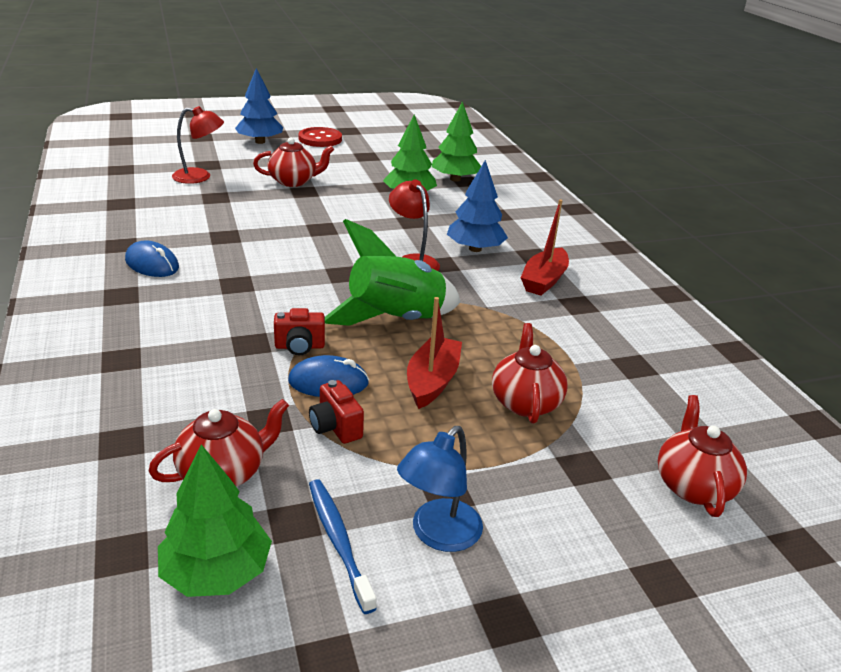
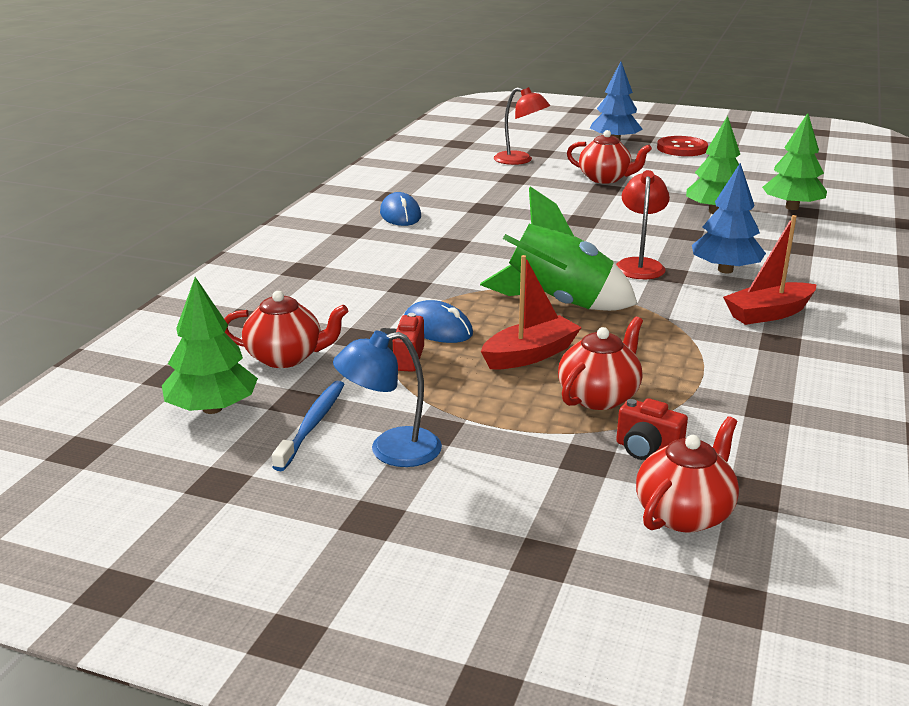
camera: 40 degrees right, 5 degrees down
red camera [274,308,325,356] -> red camera moved to [616,398,688,460]

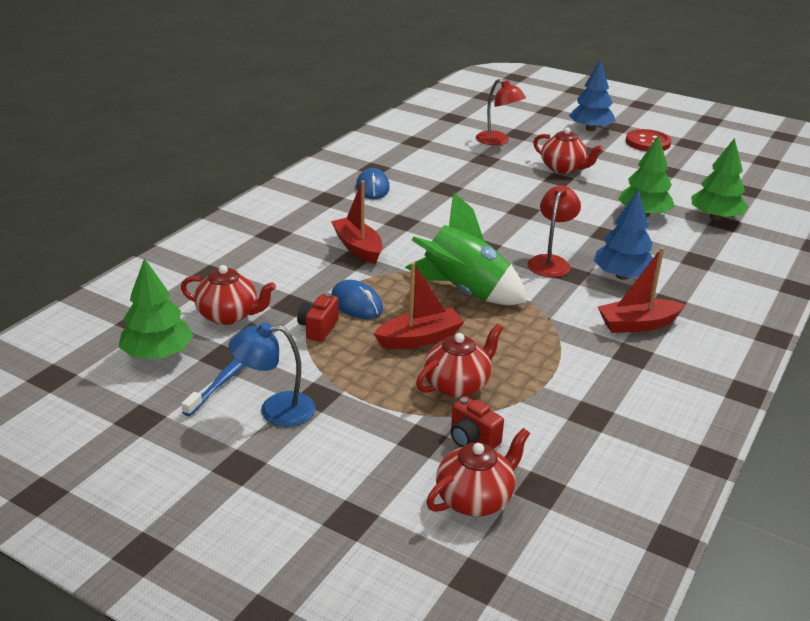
camera: 10 degrees right, 5 degrees up
none -> red boat [331,180,383,264]

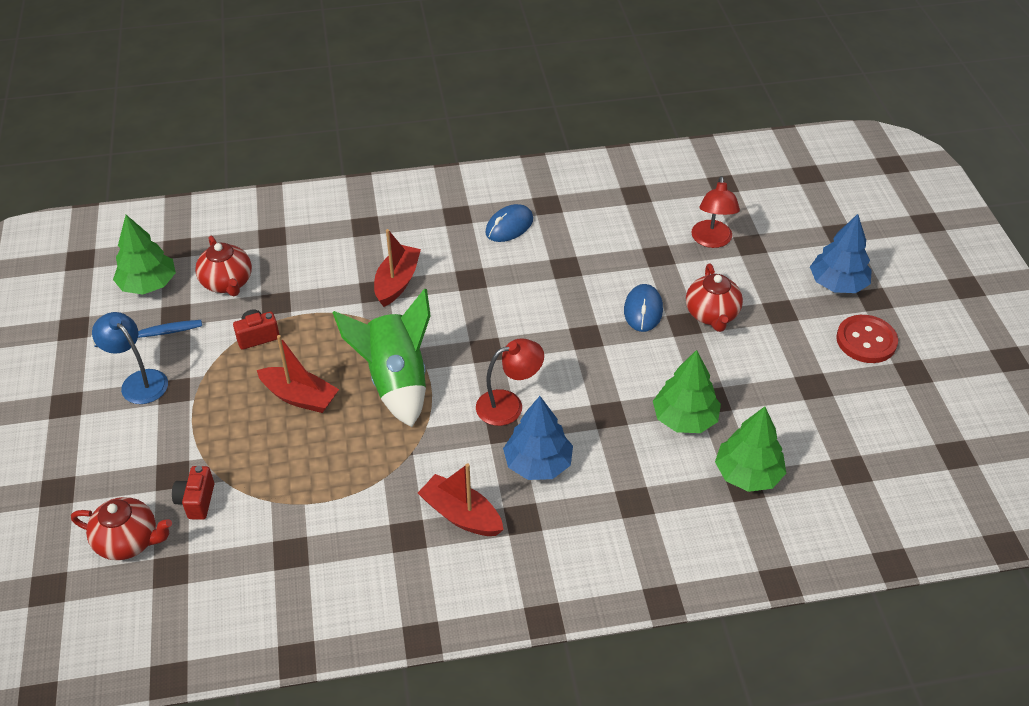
camera: 50 degrees right, 15 degrees up
blue mouse [331,280,383,319] -> blue mouse moved to [624,284,663,332]
red teapot [416,324,503,398] -> none

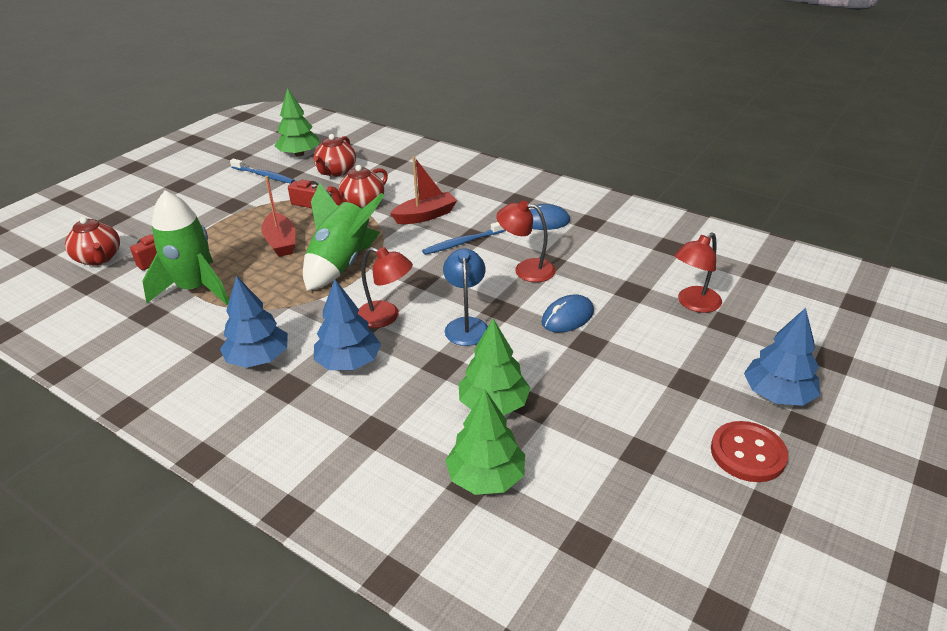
camera: 45 degrees right, 10 degrees down
blue lamp [92,312,168,404] -> blue lamp moved to [443,248,488,346]
red boat [418,463,504,536] -> blue tree [220,276,288,368]
red teapot [686,264,743,332] -> red teapot moved to [327,165,388,209]
none -> green rocket [142,191,229,305]
none -> blue toothbrush [422,222,506,255]
none -> red lamp [496,200,556,282]

